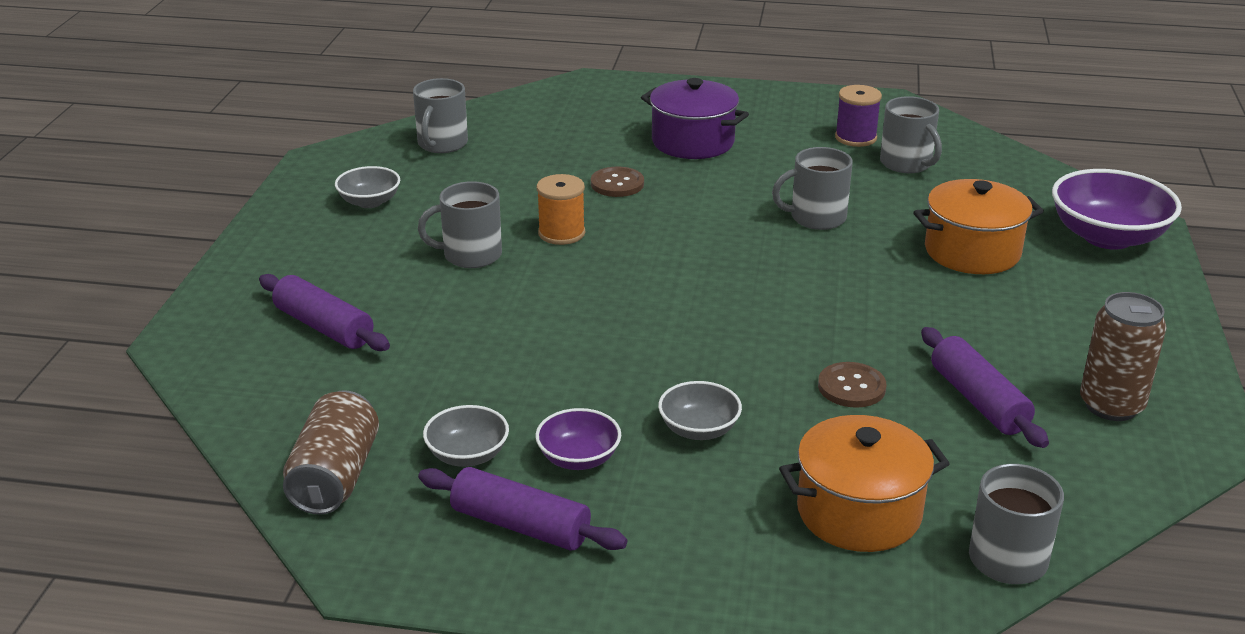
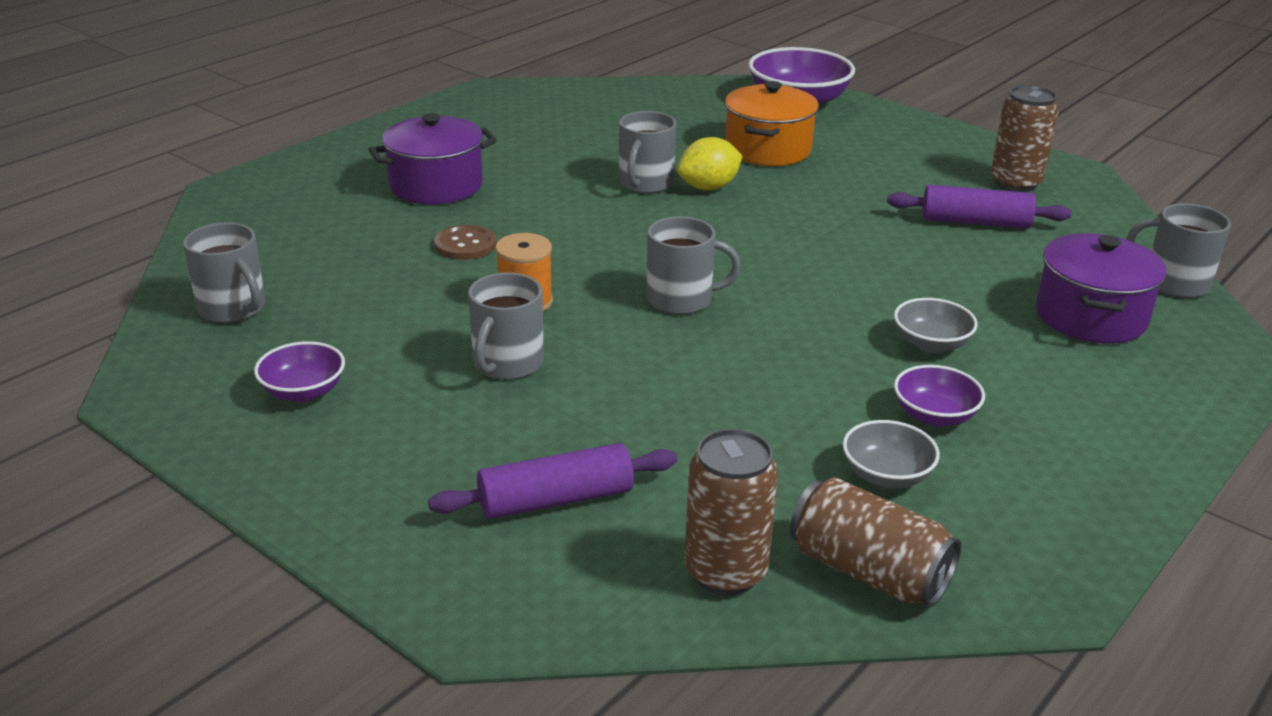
camera: 60 degrees left, 0 degrees up
grey bowl [335,166,400,208] -> purple bowl [254,341,345,402]
purple rolling pin [418,467,627,551] -> none
orange pot [779,415,950,552] -> purple pot [1036,233,1166,343]
brown button [818,362,887,408] -> none
purple spool [835,85,882,147] -> none
grey mug [880,96,942,173] -> grey mug moved to [646,216,741,315]
none -> yellow lemon [677,137,743,190]
none -> brown can [685,429,778,595]

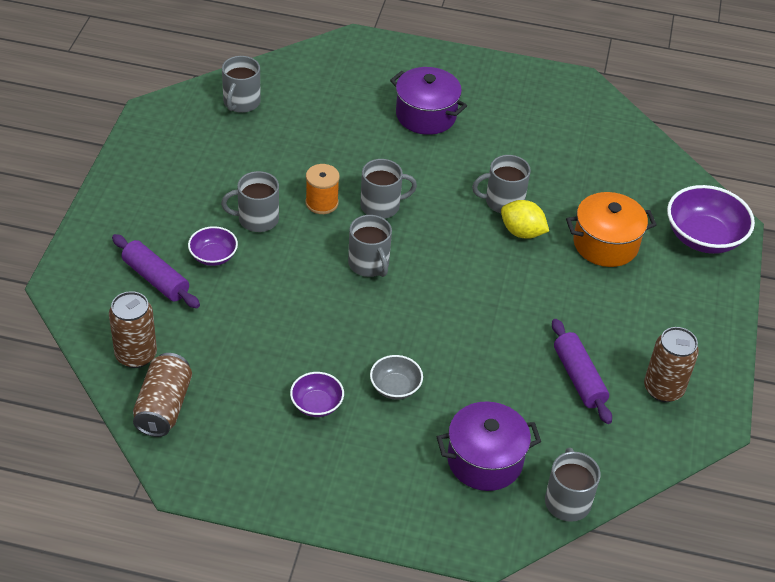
camera: 60 degrees right, 15 degrees up
purple bowl [254,341,345,402] -> purple bowl moved to [188,226,238,266]
brown button [434,225,496,260] -> none
grey bowl [843,420,940,488] -> none
none -> grey mug [360,159,417,219]

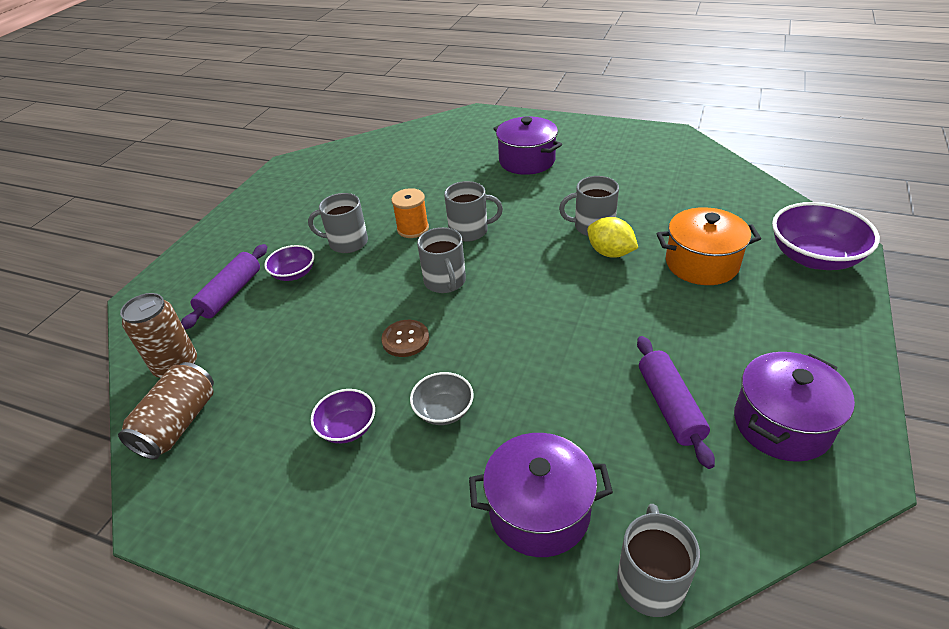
camera: 15 degrees right, 5 degrees down
purple rolling pin [112,234,200,308] -> purple rolling pin turned 60 degrees clockwise [181,244,267,330]
grey mug [222,56,261,113] -> none
brown can [644,327,699,402] -> purple pot [734,352,855,462]
none -> brown button [381,320,429,357]

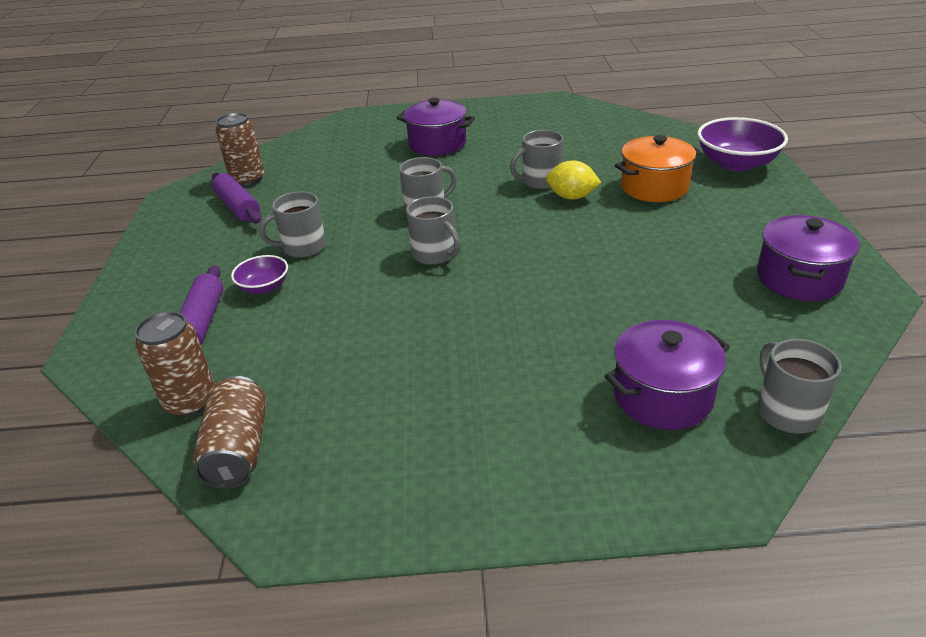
camera: 25 degrees left, 5 degrees down
purple bowl [311,389,375,443] -> none
brown button [381,320,429,357] -> none
orange spool [391,188,429,238] -> none
grey bowl [410,372,474,425] -> none
purple rolling pin [637,336,715,469] -> purple rolling pin moved to [212,173,261,224]
none -> brown can [216,113,264,186]

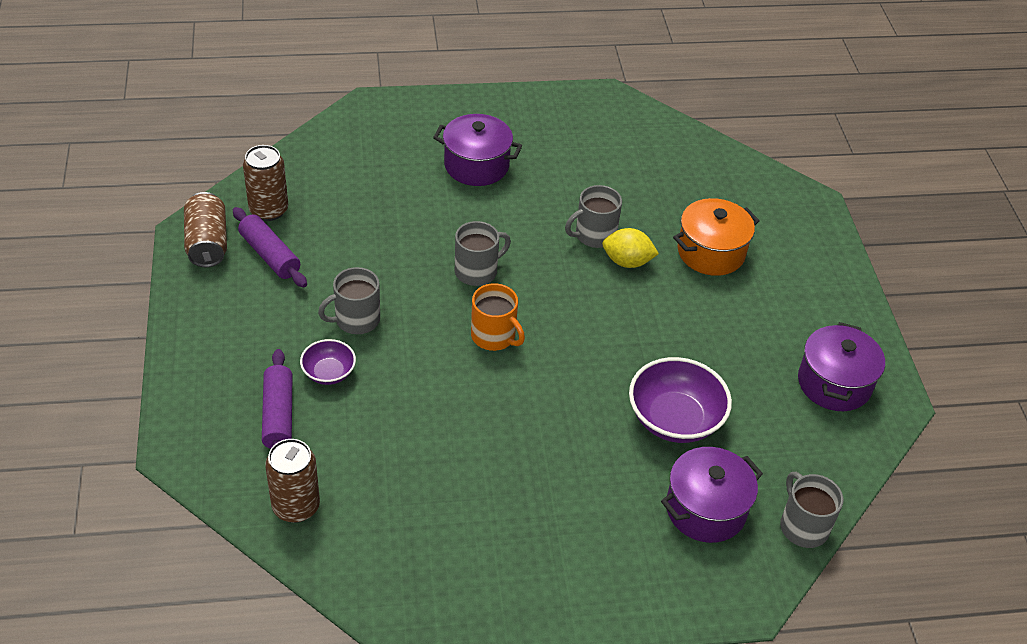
camera: 10 degrees left, 10 degrees up
brown can [193,376,267,489] -> brown can moved to [184,192,227,267]
grey mug [406,196,461,265] -> orange mug [471,283,525,351]
purple bowl [697,117,788,171] -> purple bowl moved to [629,357,732,443]

